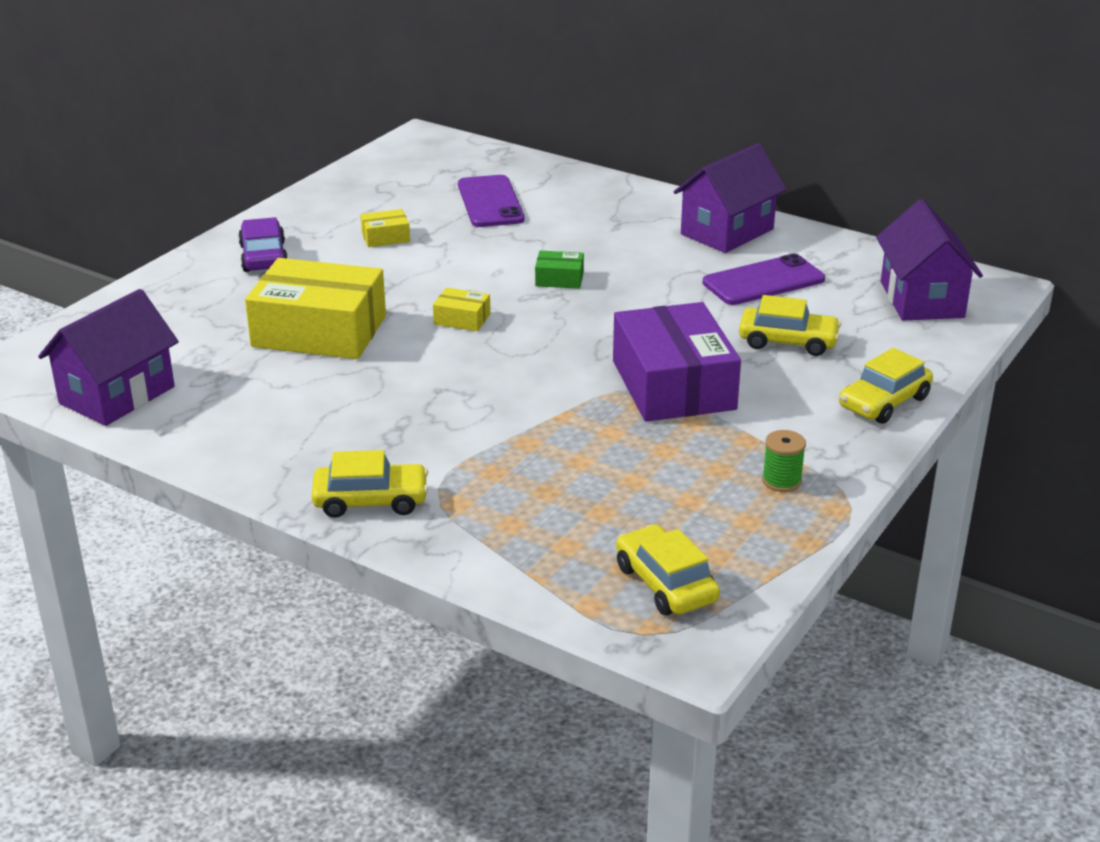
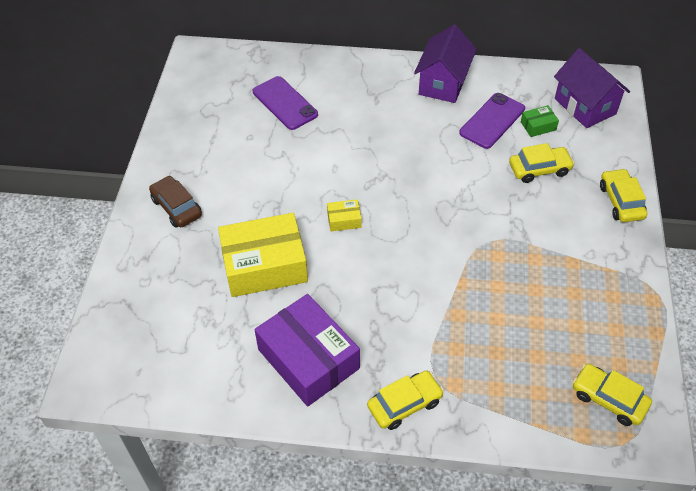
camera: 25 degrees left, 20 degrees up
purple house [38,289,179,426] -> none
purple car [238,217,288,272] -> brown car [149,176,202,228]
yellow box [360,209,410,247] -> none
green box [535,251,584,289] -> green box moved to [521,105,559,137]
purple box [613,302,741,422] -> purple box moved to [255,294,360,407]
green spool [762,430,806,492] -> none
yellow car [839,348,933,424] -> yellow car turned 150 degrees clockwise [600,168,647,222]

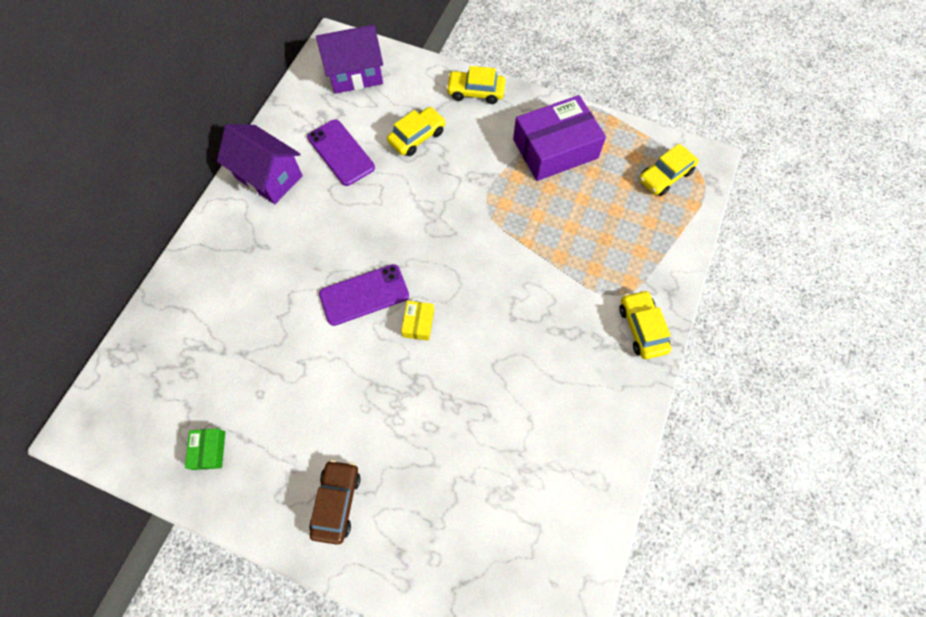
camera: 75 degrees left, 15 degrees up
brown car [149,176,202,228] -> brown car turned 120 degrees clockwise [309,460,361,545]
yellow box [218,213,308,297] -> none
purple phone [253,76,318,130] -> purple phone moved to [319,264,409,326]
purple box [255,294,360,407] -> purple box moved to [513,95,606,181]
yellow car [509,143,575,183] -> yellow car turned 45 degrees clockwise [387,107,446,156]
green box [521,105,559,137] -> green box moved to [185,429,225,470]

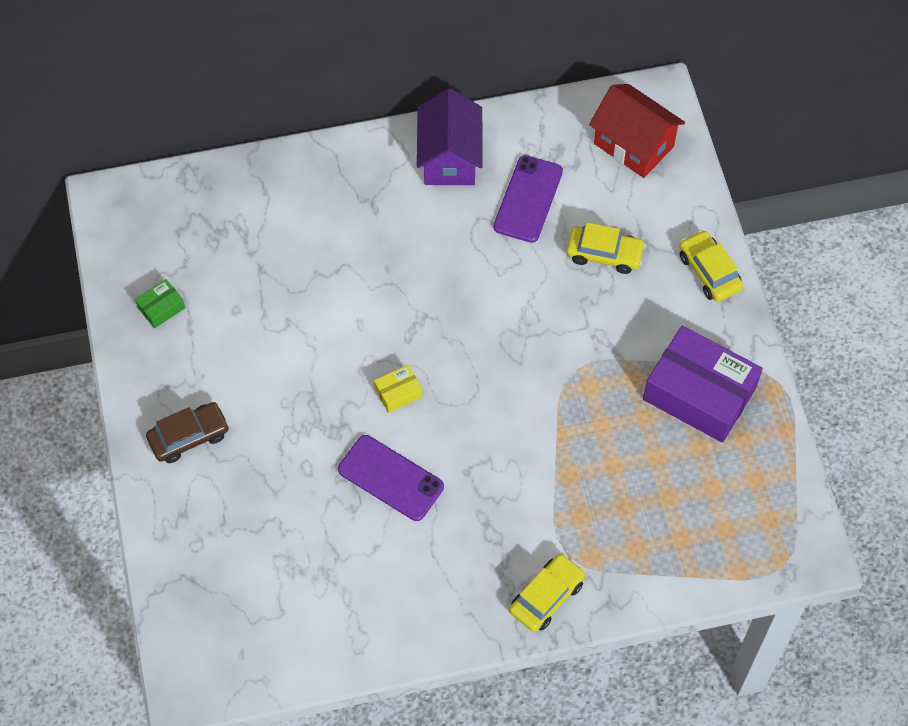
camera: 55 degrees right, 5 degrees down
purple house [316,24,383,94] -> red house [589,84,686,178]
purple phone [319,264,409,326] -> purple phone moved to [338,435,444,521]
yellow car [639,144,699,196] -> none

